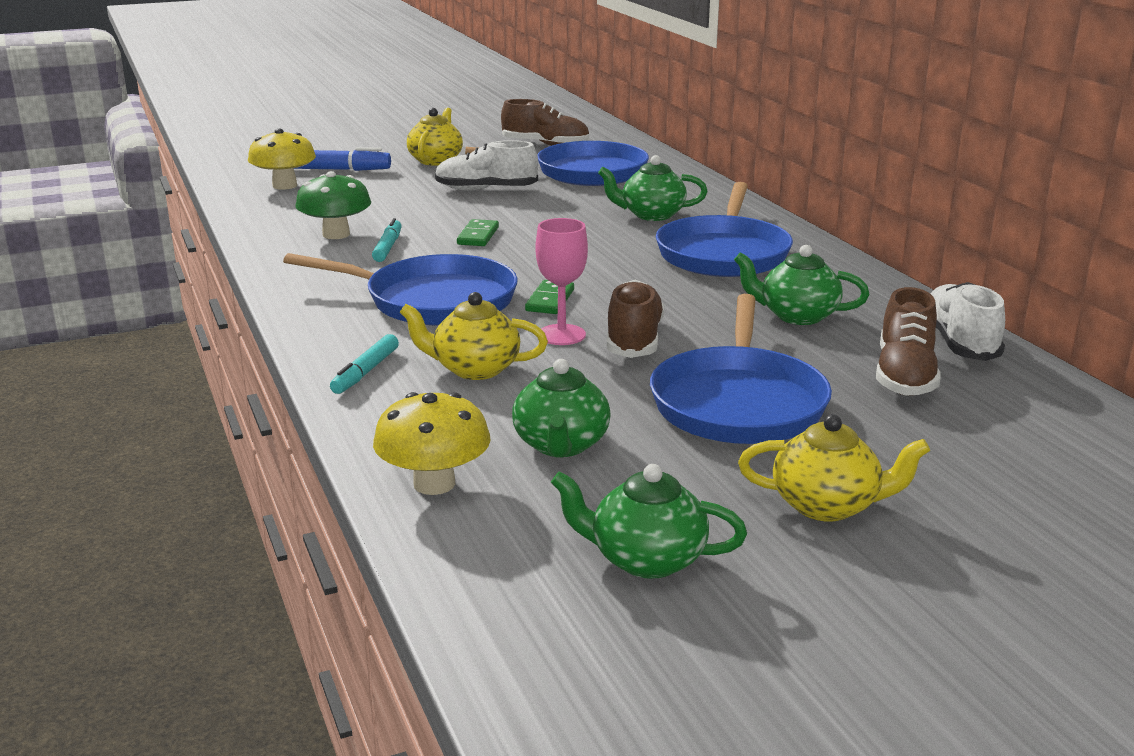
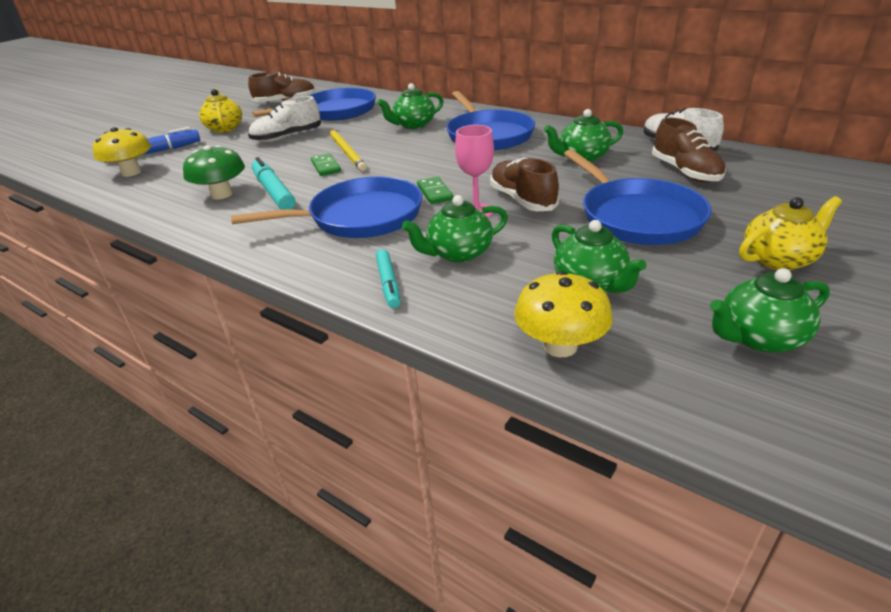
camera: 30 degrees left, 10 degrees up
turquoise marker [372,218,402,262] -> turquoise marker [252,157,296,210], size x1.59
yellow teapot [400,292,548,380] -> green teapot [402,195,508,263]
none -> yellow pencil [330,129,367,171]

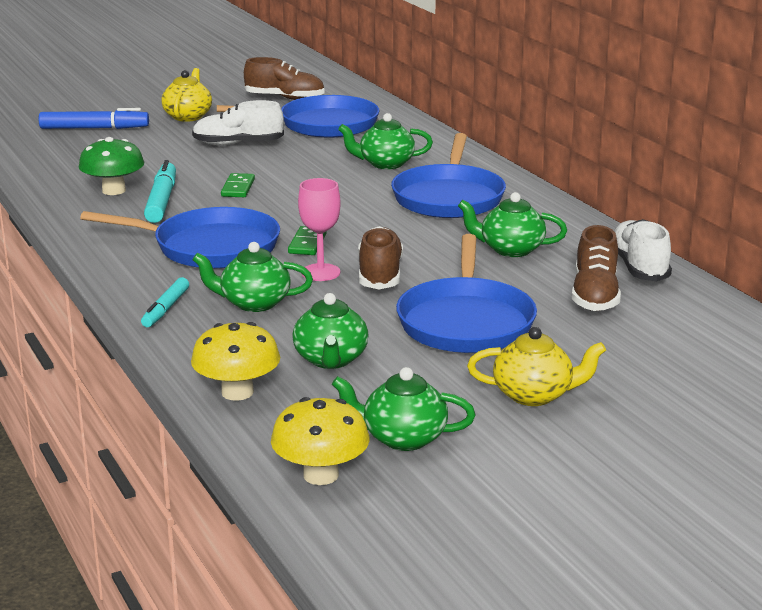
camera: 25 degrees right, 10 degrees down
yellow mushroom [93,127,151,177] -> yellow mushroom moved to [271,397,370,485]
yellow pencil [330,129,367,171] -> none

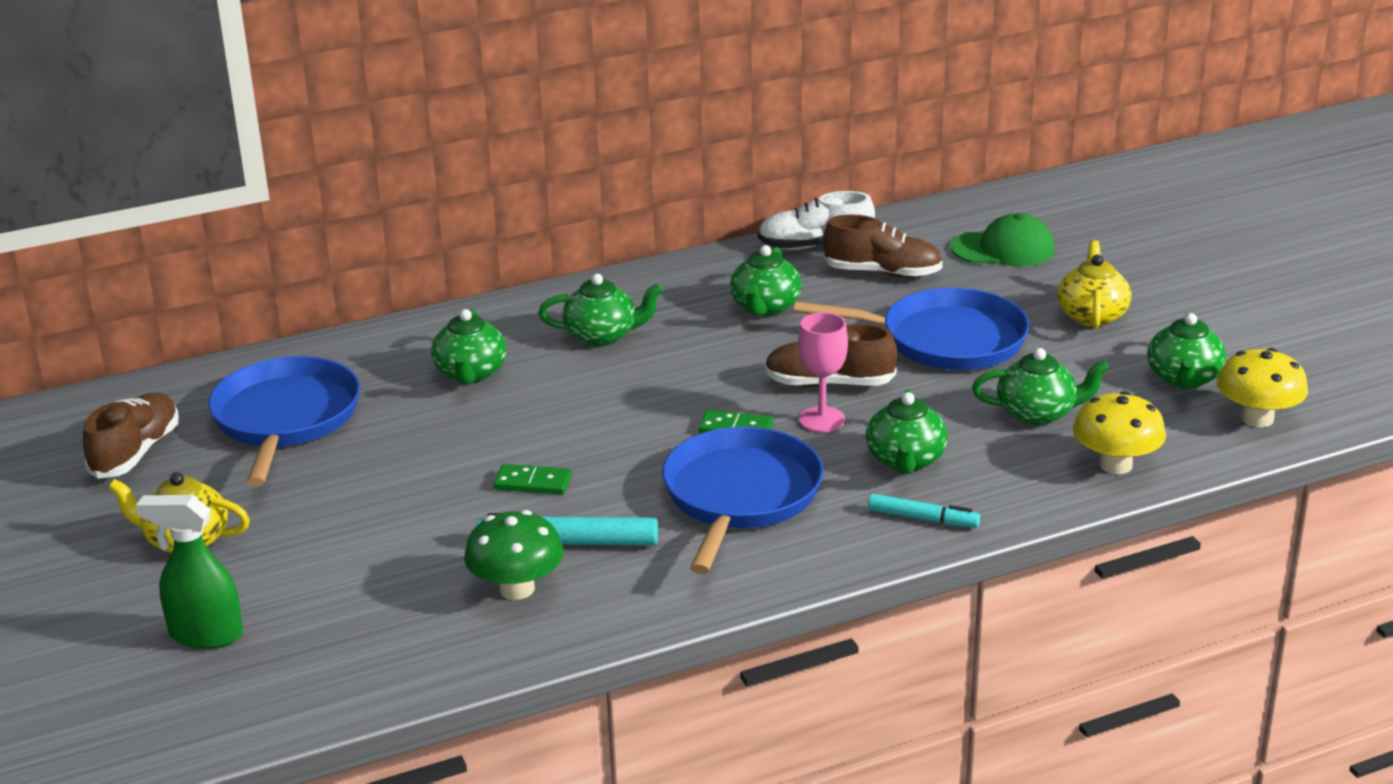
camera: 85 degrees left, 5 degrees up
blue marker [39,108,149,129] -> green spray bottle [136,495,243,649]
white shoe [192,100,284,146] -> none
blue pan [391,133,506,218] -> green teapot [539,274,663,346]
none -> green cap [951,213,1055,266]

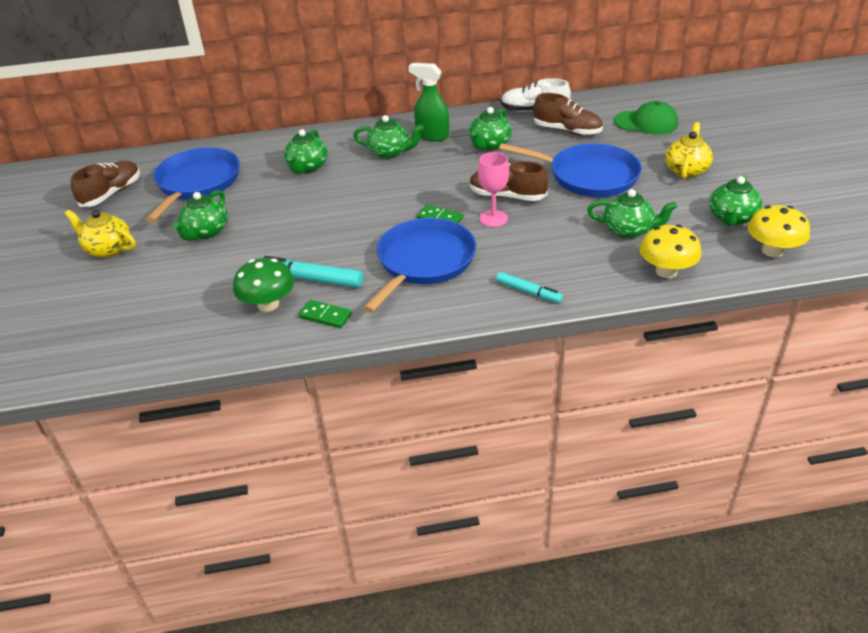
camera: 15 degrees right, 10 degrees up
green spray bottle [136,495,243,649] -> green spray bottle moved to [408,63,449,141]
green domino [494,464,572,495] -> green domino moved to [298,300,352,328]
green teapot [866,389,948,474] -> green teapot moved to [173,190,228,241]

